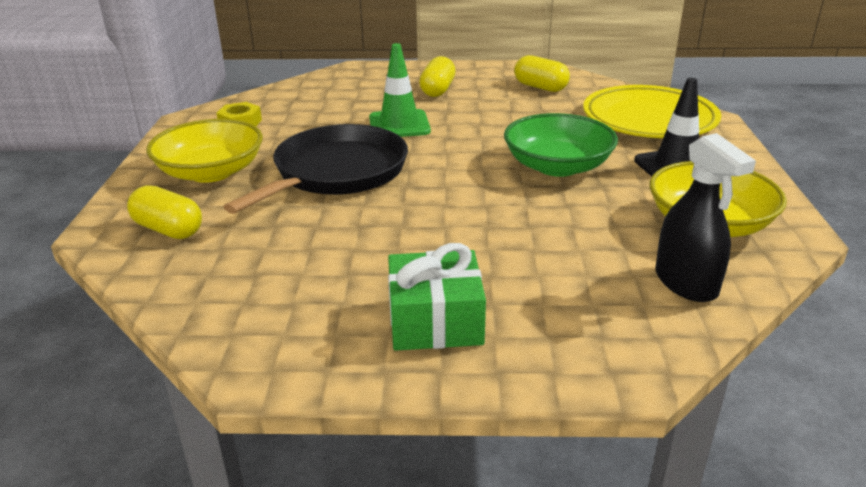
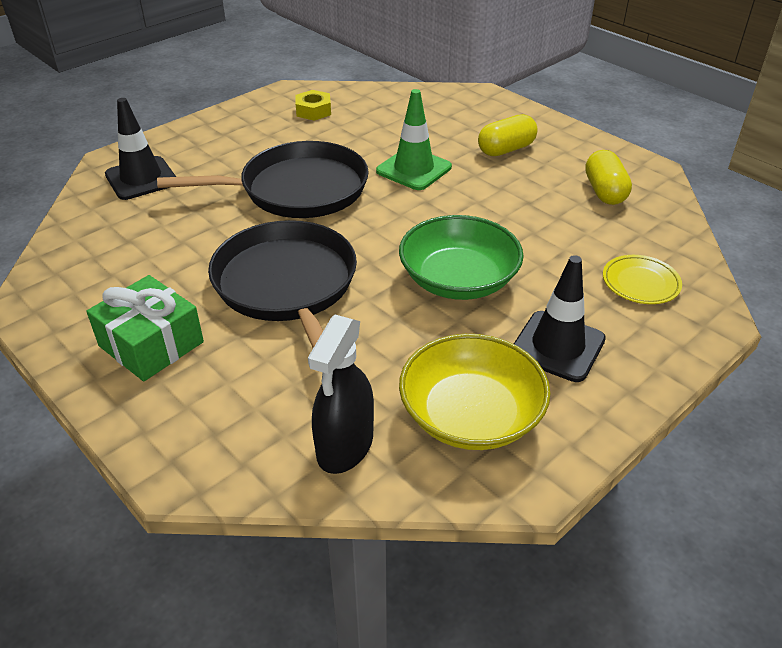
camera: 45 degrees right, 10 degrees up
yellow capsule [127,185,202,239] -> black traffic cone [105,98,176,200]
yellow bowl [146,119,263,183] -> none
yellow plate [583,85,721,138] -> yellow plate [603,255,682,304], size x0.47
none -> black pan [208,220,357,348]

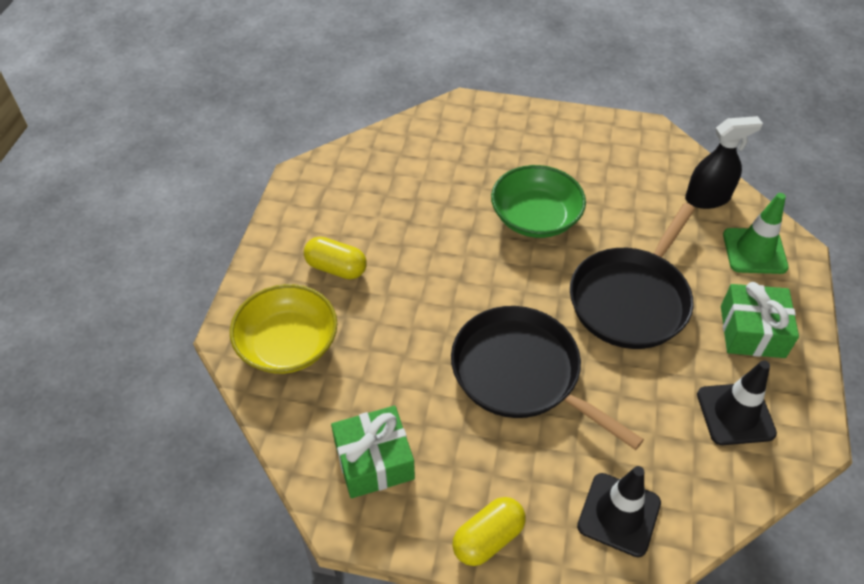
camera: 125 degrees left, 10 degrees up
yellow nut [296,90,331,121] -> green gift [331,406,415,498]
green traffic cone [376,89,452,190] -> green traffic cone moved to [723,193,789,274]
yellow bowl [399,334,550,450] -> yellow bowl moved to [230,284,337,374]
black traffic cone [514,255,606,382] -> black traffic cone moved to [697,360,777,445]
yellow capsule [585,150,632,205] -> yellow capsule moved to [452,497,526,566]
yellow plate [603,255,682,304] -> none

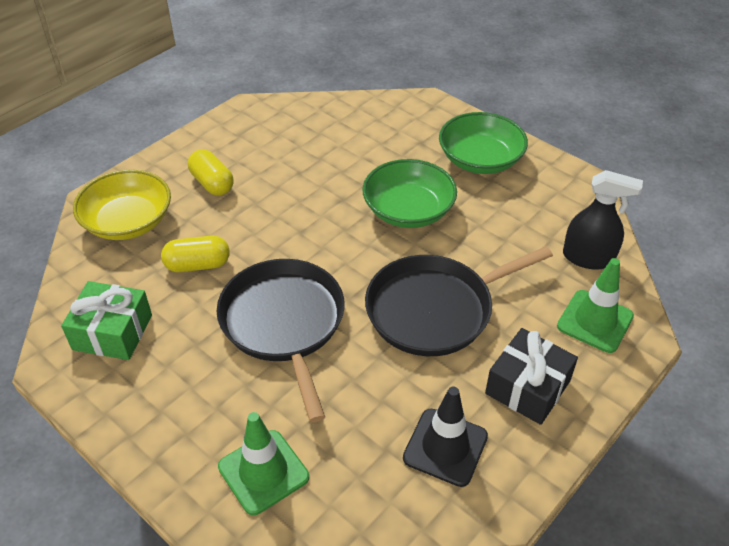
camera: 30 degrees right, 5 degrees down
yellow capsule [452,497,526,566] -> yellow capsule moved to [161,236,230,272]
black traffic cone [577,466,661,557] -> green traffic cone [218,412,309,515]
green gift [721,282,799,358] -> black gift [485,328,578,425]
none -> green bowl [439,112,528,174]

